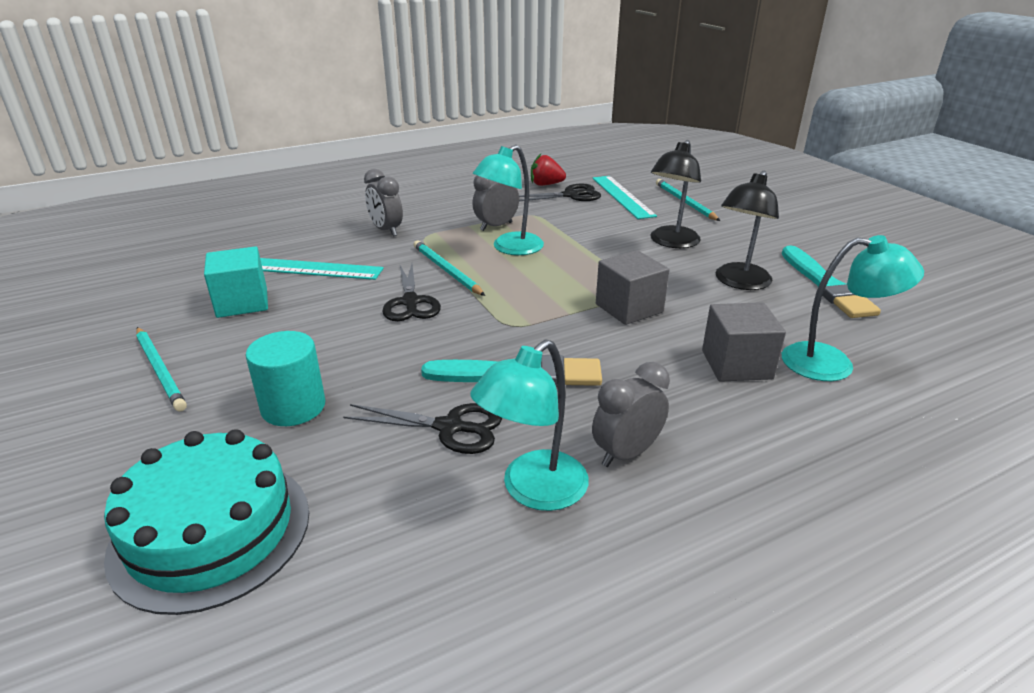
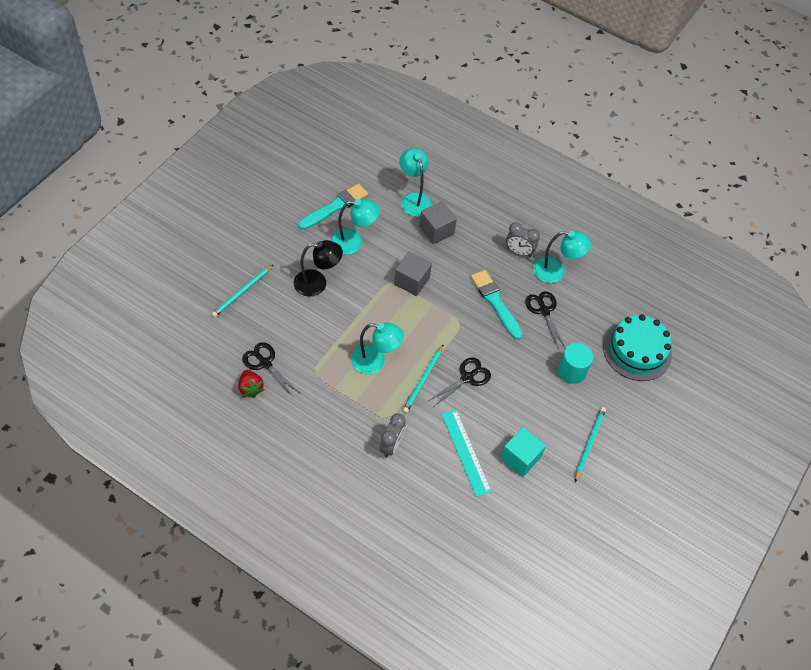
camera: 125 degrees left, 25 degrees up
grey clock [472,175,519,231] -> none
turquoise ruler [592,176,657,219] -> none
black lamp [715,171,779,290] -> turquoise lamp [331,199,380,254]

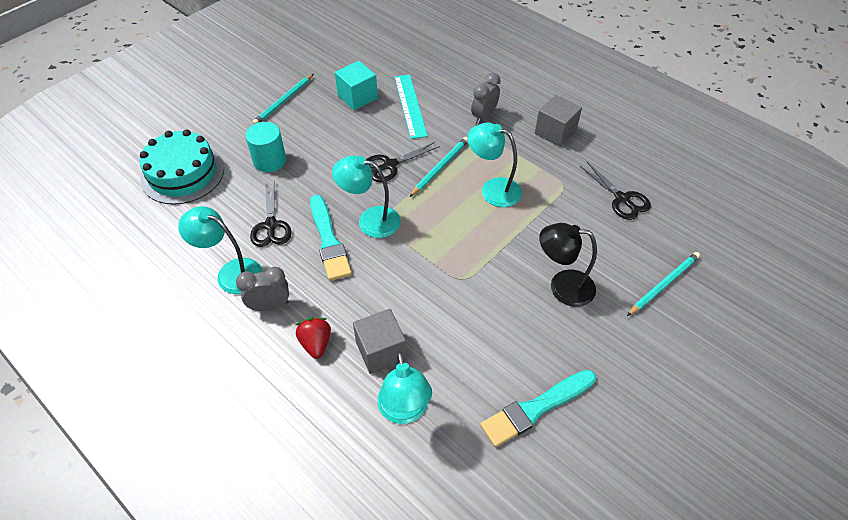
camera: 165 degrees left, 5 degrees down
red strawberry [238,370,265,398] -> red strawberry moved to [296,318,331,359]
turquoise lamp [331,199,380,254] -> turquoise lamp moved to [332,155,401,238]
grey cube [394,251,432,296] -> grey cube moved to [535,95,582,147]
grey clock [506,222,540,257] -> grey clock turned 45 degrees counterclockwise [236,267,289,311]

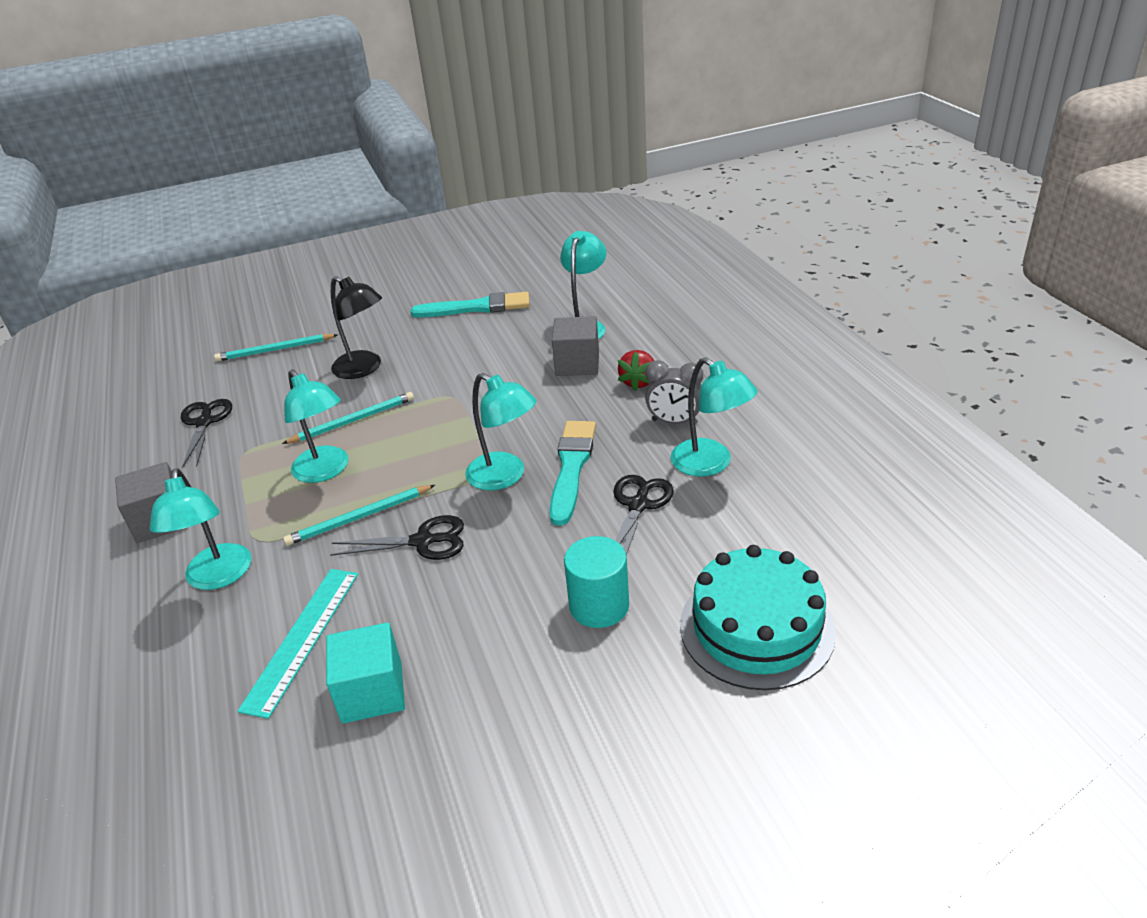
camera: 150 degrees left, 15 degrees down
turquoise pencil [252,74,313,124] -> turquoise pencil moved to [282,392,414,444]
grey clock [471,73,501,125] -> turquoise lamp [150,468,251,590]

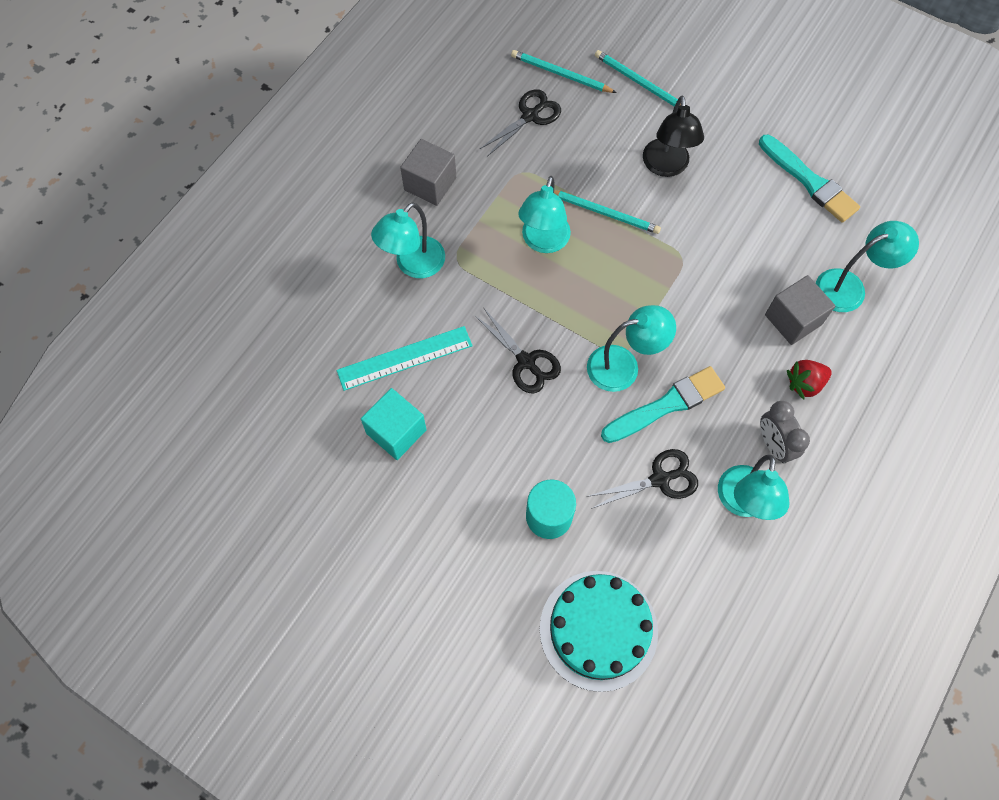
camera: 50 degrees right, 30 degrees up
turquoise pencil [283,485,435,546] -> turquoise pencil moved to [511,50,617,93]
turquoise lamp [465,373,536,491] -> turquoise lamp turned 105 degrees counterclockwise [587,305,676,392]

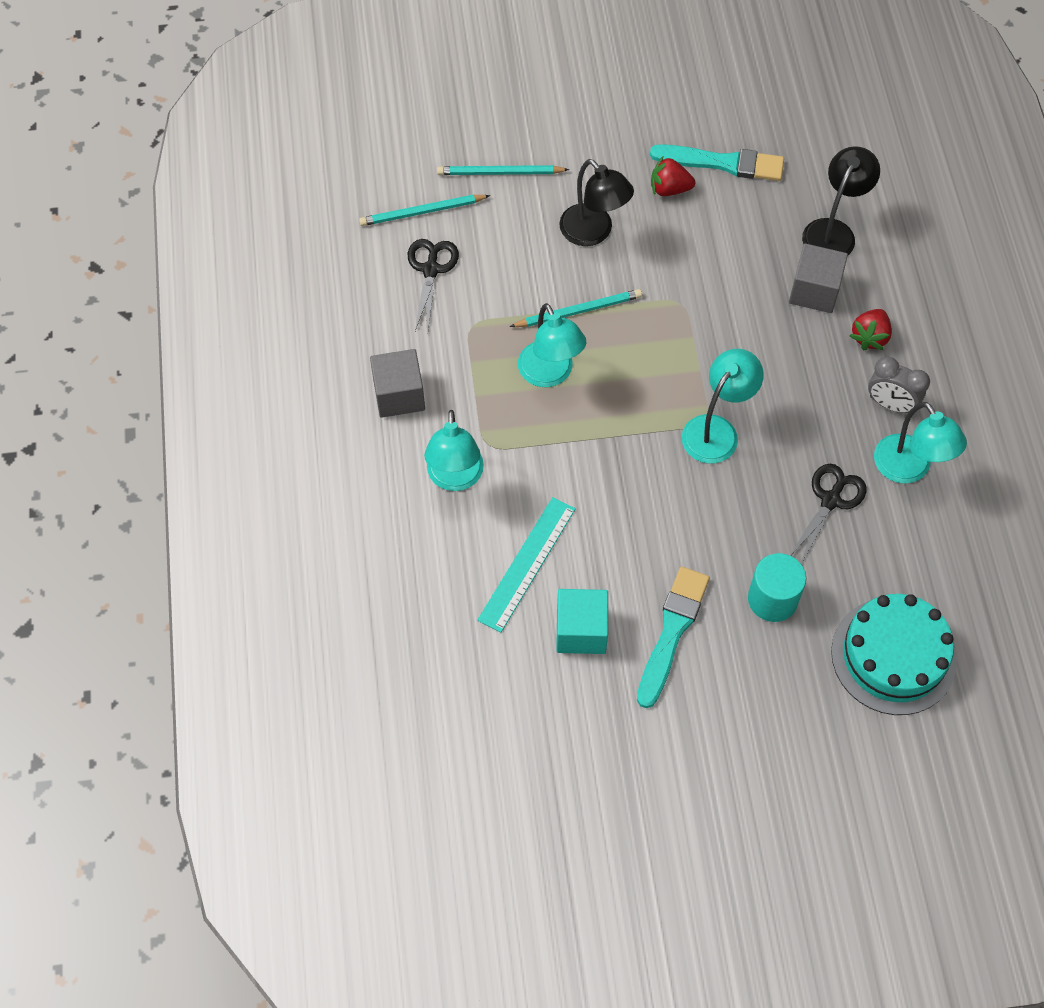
camera: 40 degrees left, 5 degrees down
black scissors [475,309,561,393] -> none
turquoise brush [601,366,725,443] -> turquoise brush moved to [637,567,710,708]
turquoise lamp [816,221,919,312] -> black lamp [802,146,880,255]
none -> red strawberry [651,156,695,196]

